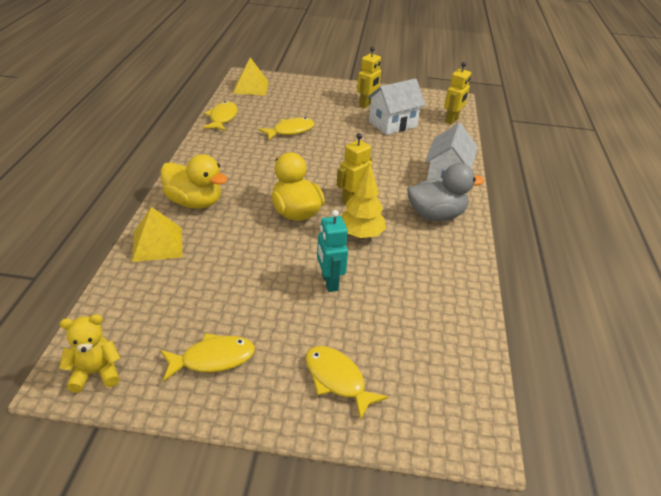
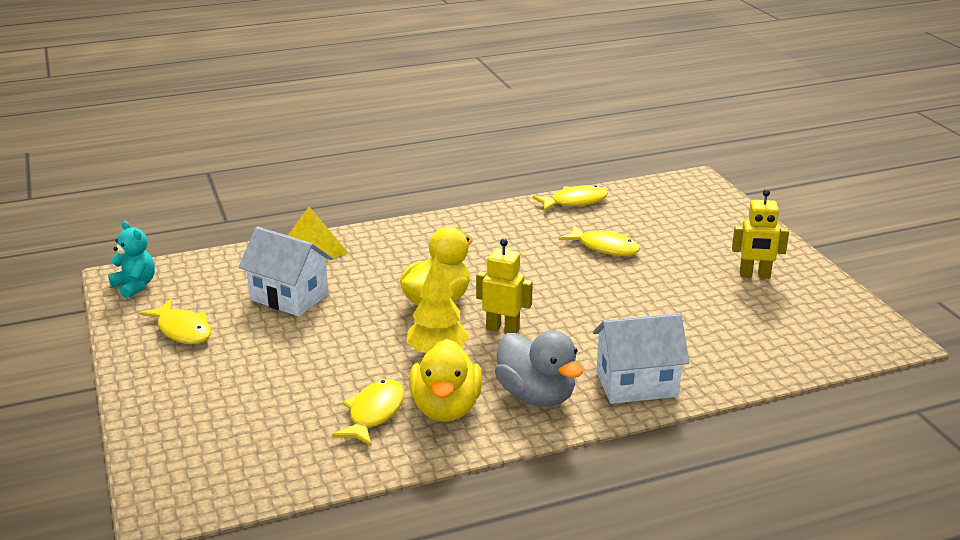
camera: 65 degrees right, 10 degrees down
yellow teddy bear [59,314,120,393] -> turquoise teddy bear [108,221,155,299]
yellow duck [160,154,228,209] -> yellow duck moved to [409,339,482,422]
yellow pyramid [233,57,269,96] -> none
yellow fish [305,346,389,420] -> yellow fish moved to [332,379,404,446]
turquoise robot [317,210,348,292] -> none
white house [367,78,426,135] -> white house moved to [239,227,333,316]
yellow robot [444,62,471,125] -> none

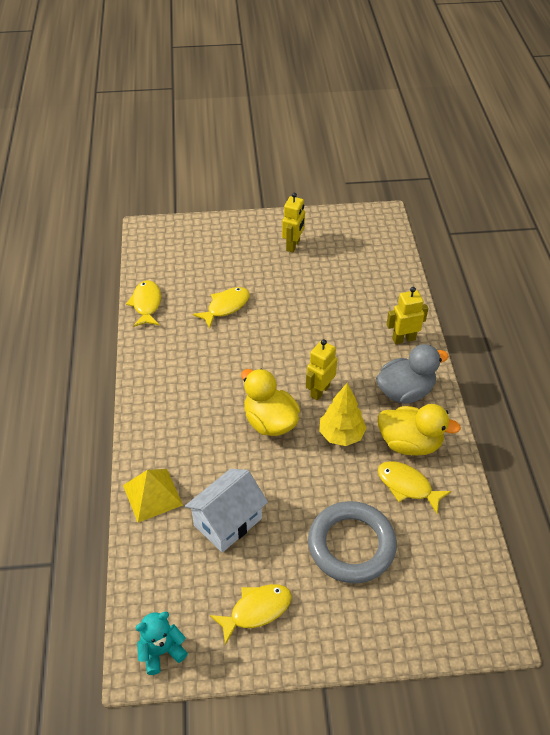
camera: 75 degrees left, 20 degrees up
white house [593,313,689,404] -> yellow robot [386,287,428,344]
none -> grey ring [308,501,397,584]

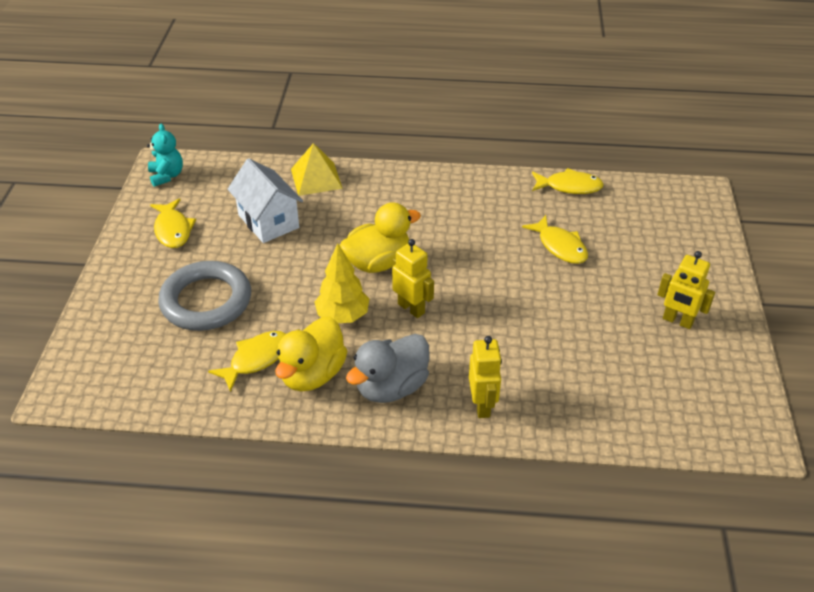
camera: 100 degrees right, 5 degrees down
grey duck [376,344,449,404] -> grey duck turned 60 degrees clockwise [346,334,430,403]

